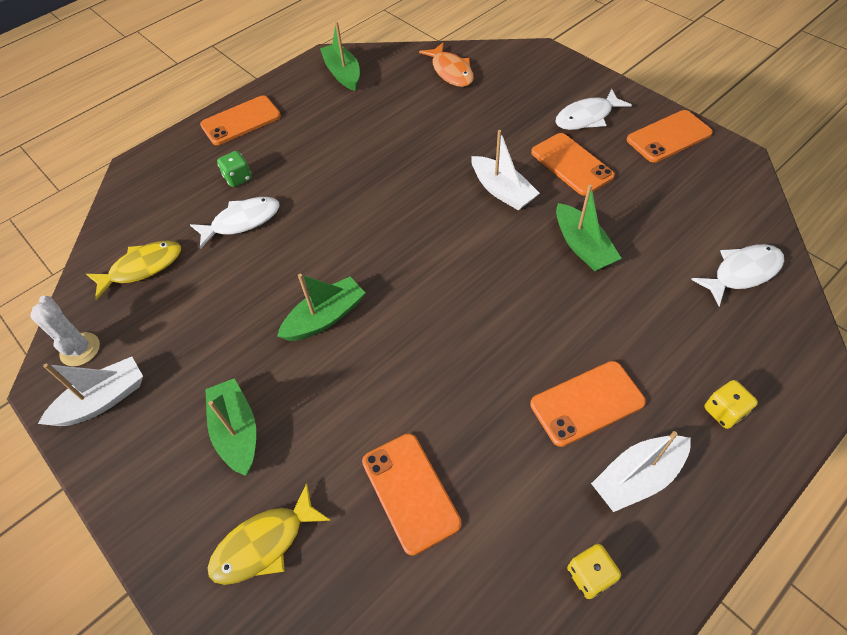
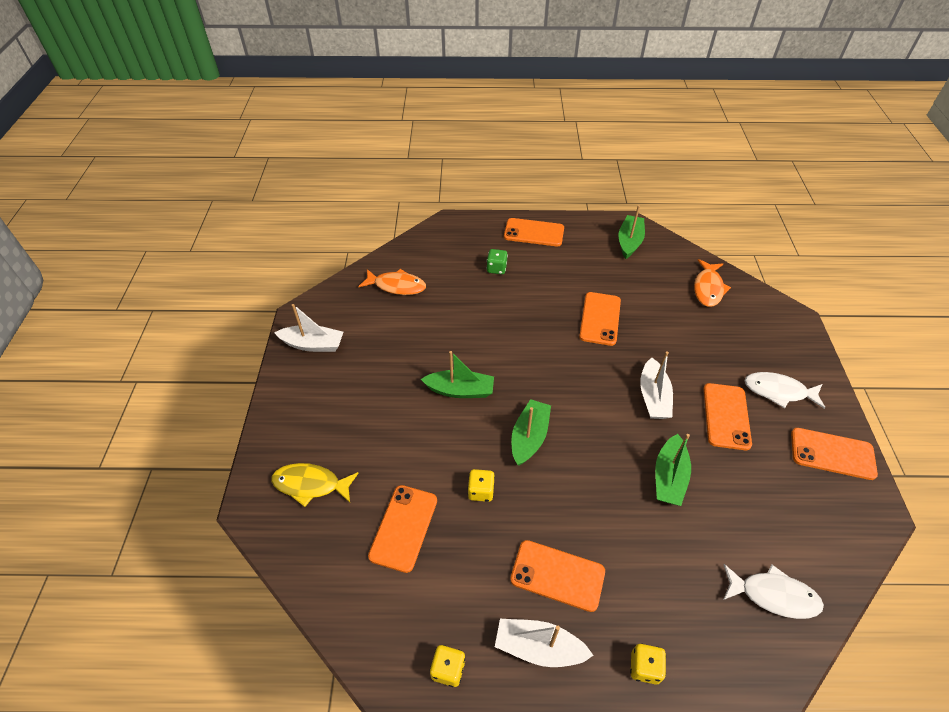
camera: 40 degrees right, 5 degrees down
white cactus [30,296,100,366] -> none
yellow fish [86,241,181,300] -> orange fish [358,269,426,295]
white fish [190,197,280,249] -> none
green boat [205,378,256,476] -> green boat moved to [511,399,551,466]
none -> yellow dice [468,469,495,502]
none -> orange phone [579,292,621,346]

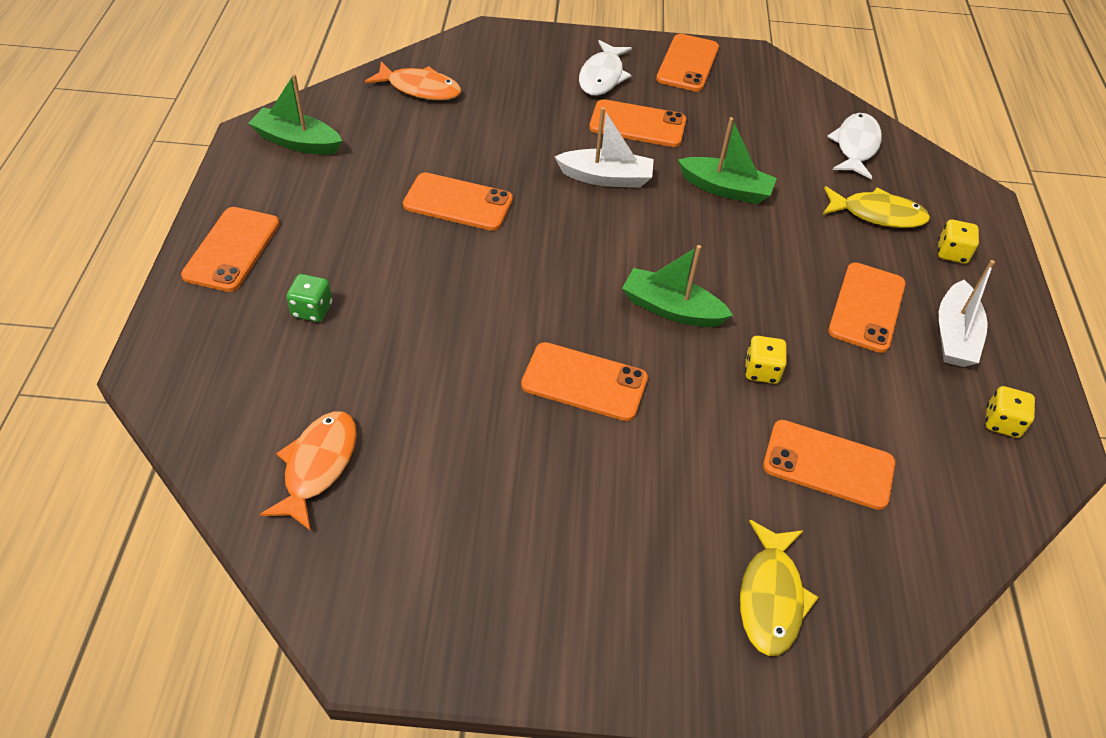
camera: 90 degrees left, 0 degrees up
white boat [274,304,343,352] -> none
green boat [421,351,494,398] -> orange phone [521,342,648,421]
none -> yellow fish [823,186,930,228]

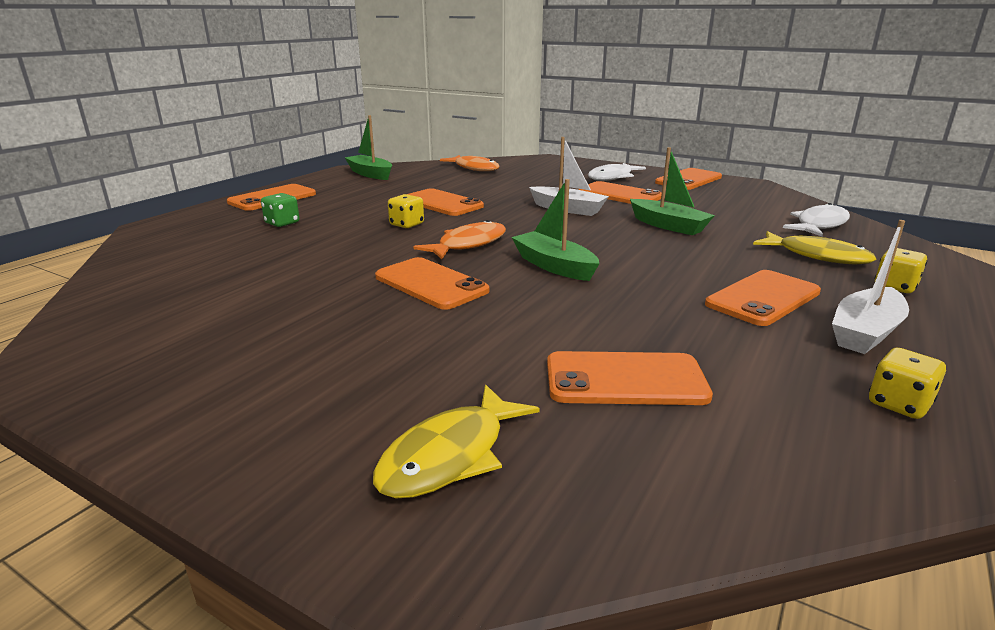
camera: 30 degrees right, 25 degrees down
orange fish [260,411,357,531] -> orange fish moved to [414,220,506,259]
yellow dice [745,336,787,384] -> yellow dice moved to [388,194,424,228]
orange phone [763,420,895,510] -> orange phone turned 45 degrees counterclockwise [547,351,713,405]

